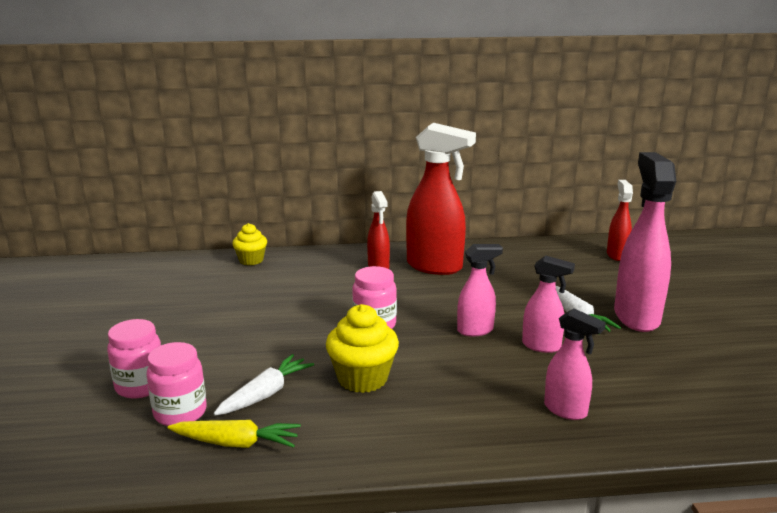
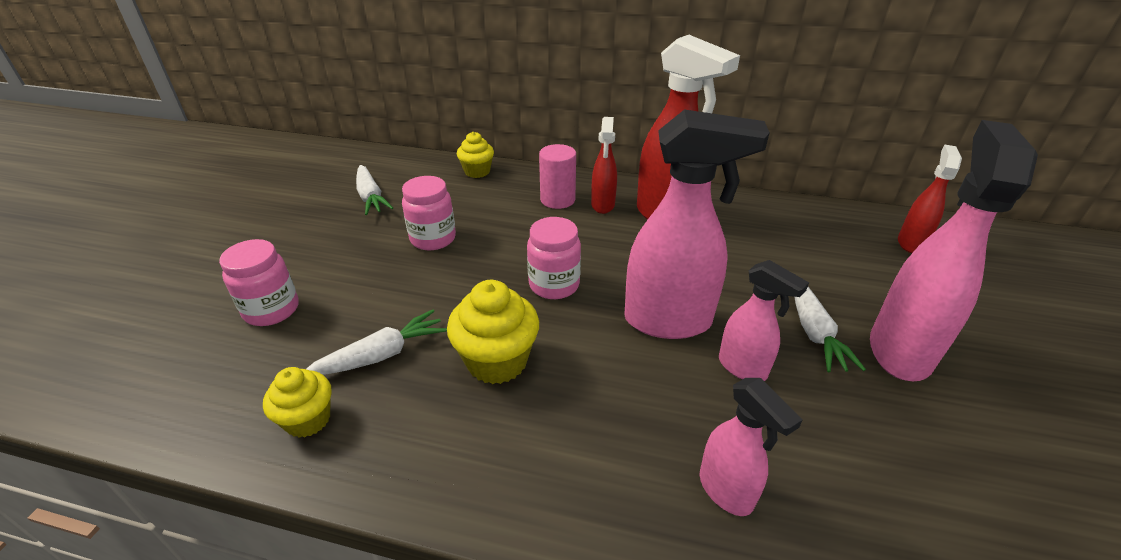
camera: 20 degrees right, 15 degrees up
pink jar [146,342,207,426] -> pink jar moved to [402,176,456,250]
yellow carrot [168,420,301,448] -> yellow cupcake [263,367,332,438]
pink spray bottle [457,244,503,337] -> pink spray bottle [624,109,770,339], size x1.83
none -> white carrot [356,165,393,215]
none -> pink cylinder [539,144,576,209]

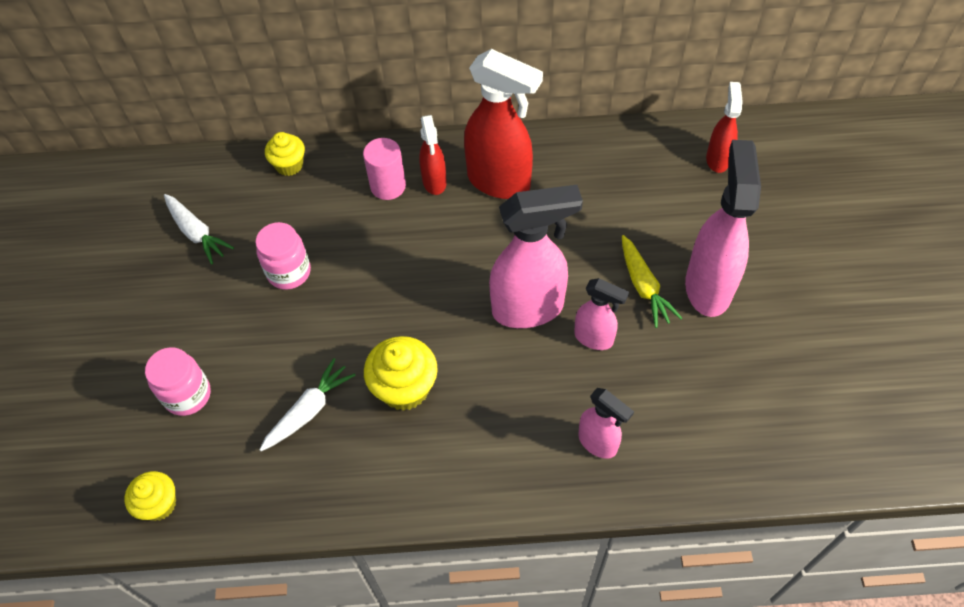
camera: 15 degrees left, 20 degrees up
yellow cupcake [263,367,332,438] -> yellow cupcake moved to [124,471,176,521]
pink jar [527,217,581,299] -> none
white carrot [795,287,866,372] -> yellow carrot [622,235,682,328]

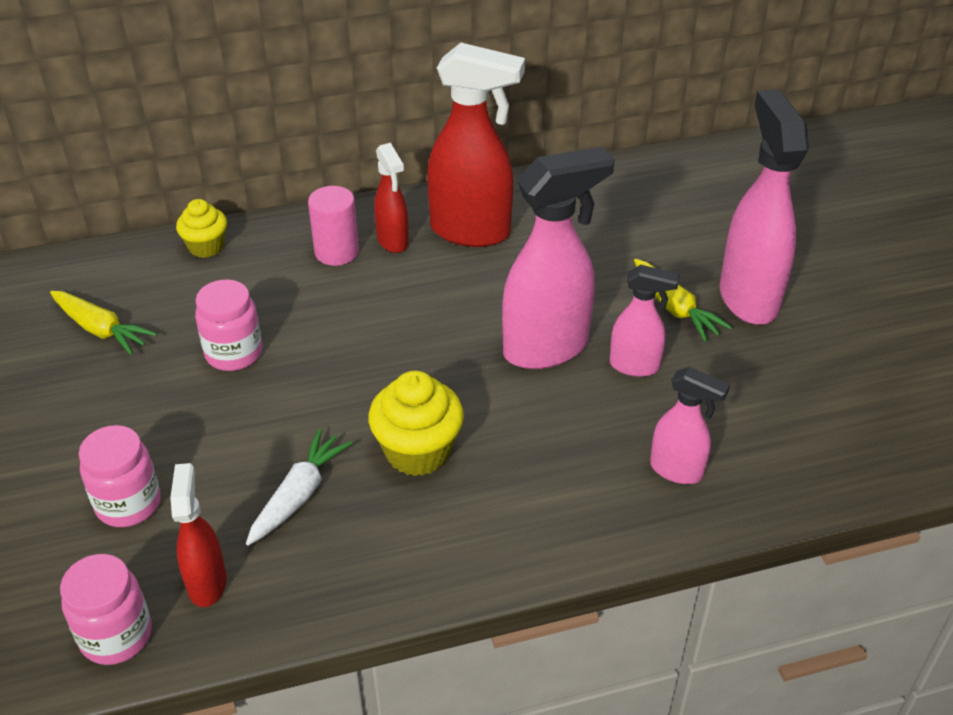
camera: 15 degrees left, 15 degrees down
yellow cupcake [124,471,176,521] -> pink jar [60,554,152,665]
white carrot [164,194,234,265] -> yellow carrot [50,291,157,355]
red spray bottle [706,82,743,173] -> red spray bottle moved to [170,463,227,607]

